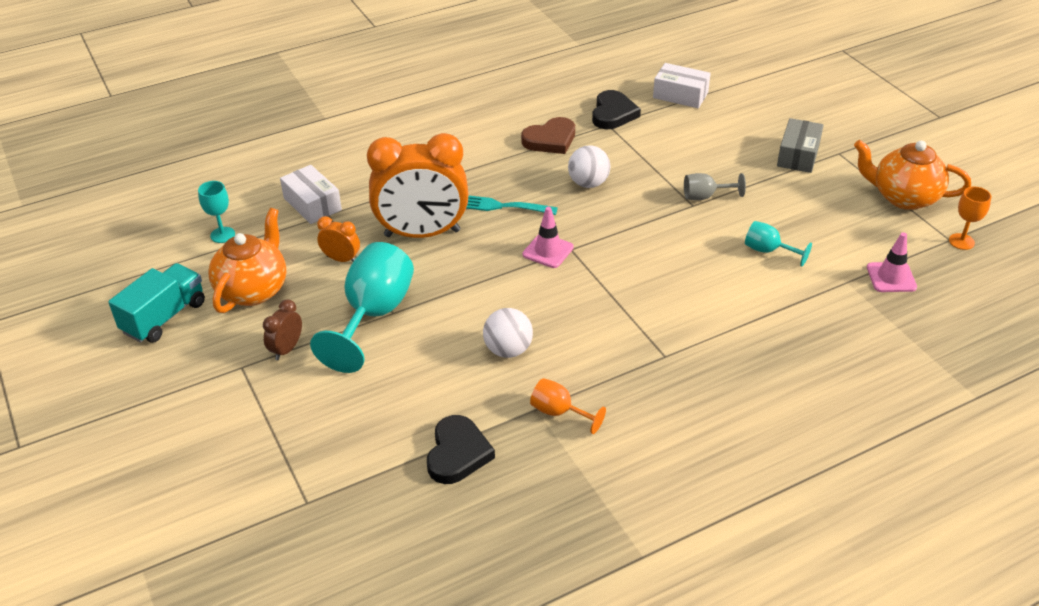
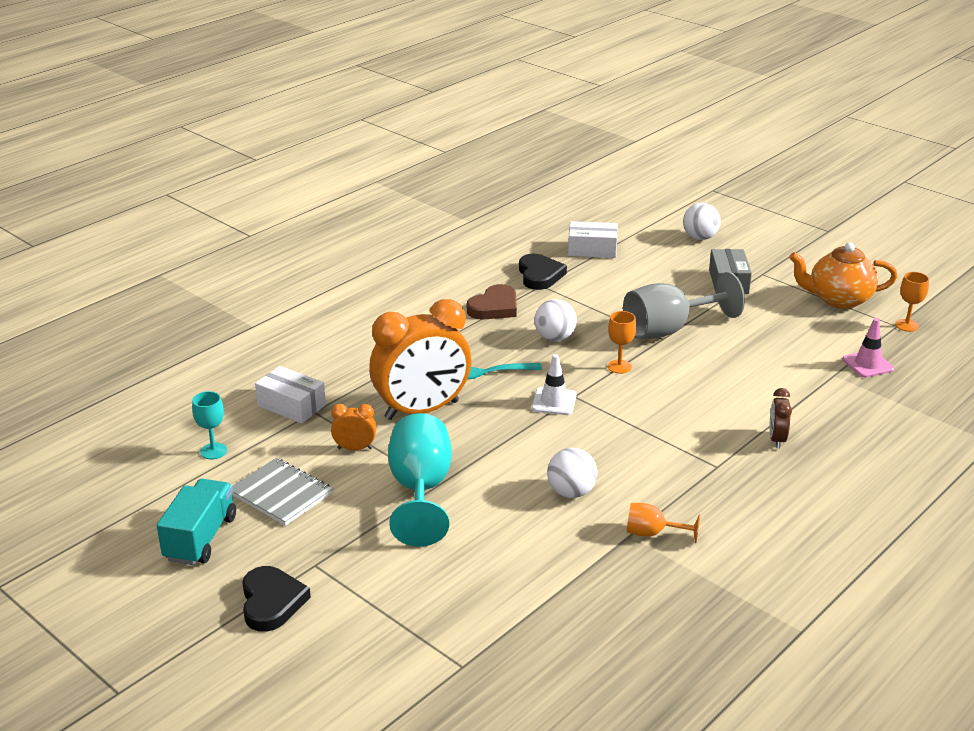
camera: 20 degrees left, 10 degrees down
orange teapot [209,208,287,313] -> grey notebook [232,458,333,526]
brown clock [263,299,302,360] -> brown clock moved to [769,388,792,449]
black heart [427,415,495,484] -> black heart moved to [242,566,311,632]
pink traffic cone [523,207,574,268] -> white traffic cone [532,354,577,415]
grey goblet [684,173,746,200] -> grey goblet [623,272,745,339], size x2.03
turquoise goblet [745,221,812,266] -> none
none -> orange goblet [608,311,636,374]
none -> white ball [683,203,721,240]

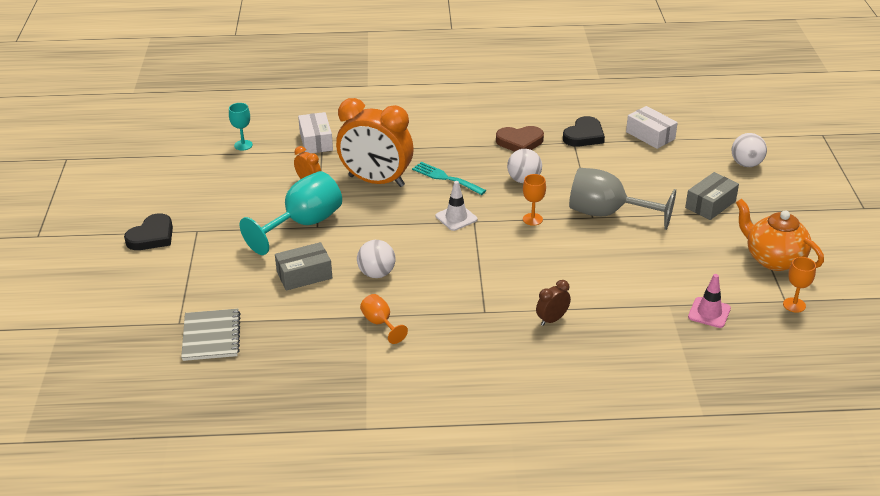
camera: 45 degrees right, 5 degrees up
turquoise truck [157,479,236,565] -> none
grey notebook [232,458,333,526] -> grey notebook moved to [181,309,241,361]
none -> grey box [275,242,332,291]

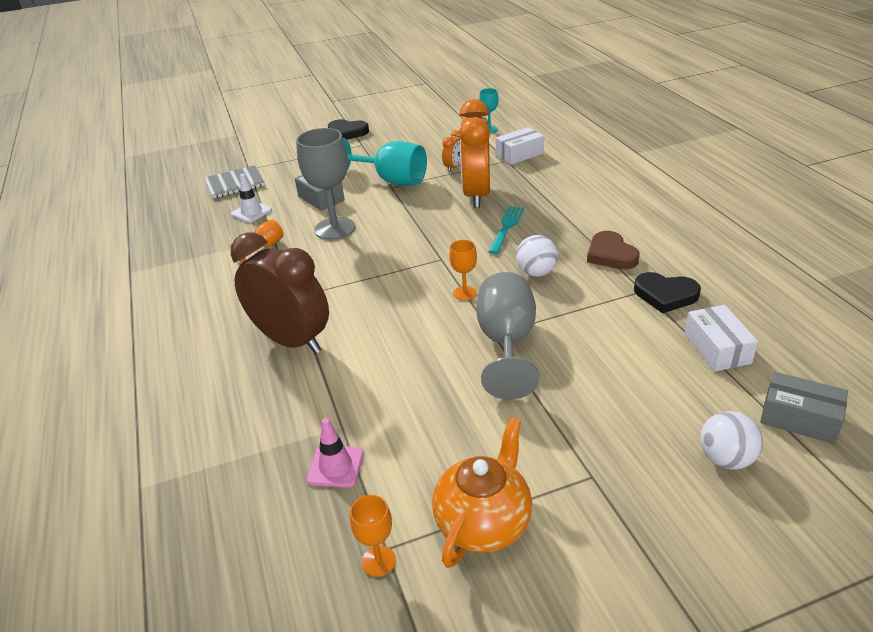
camera: 75 degrees right, 0 degrees up
white ball [357,240,396,278] -> grey goblet [296,128,355,240]
white traffic cone [436,181,477,231] -> white traffic cone moved to [231,174,272,223]
brown clock [536,280,571,326] -> brown clock [231,232,329,354], size x2.35
white box [626,106,678,149] -> white box turned 45 degrees counterclockwise [684,305,758,372]
grey box [685,172,739,220] -> grey box moved to [760,372,848,444]

